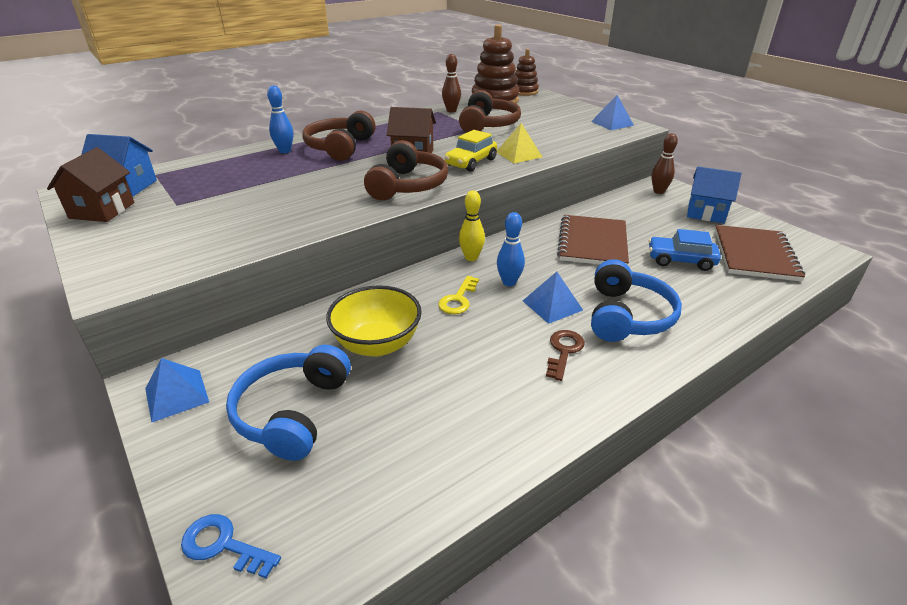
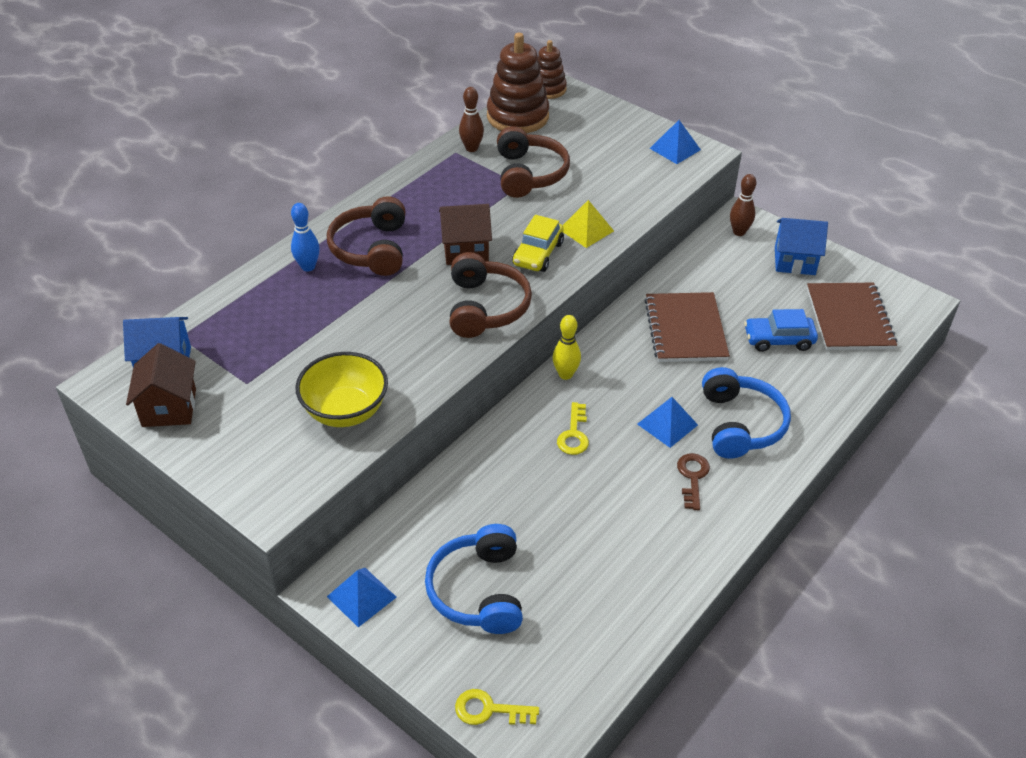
camera: 15 degrees left, 10 degrees up
blue key [181,514,281,578] -> yellow key [455,689,539,725]
yellow bowl [326,285,422,357] -> yellow bowl moved to [295,352,388,427]
blue bowling pin [497,212,525,286] -> none

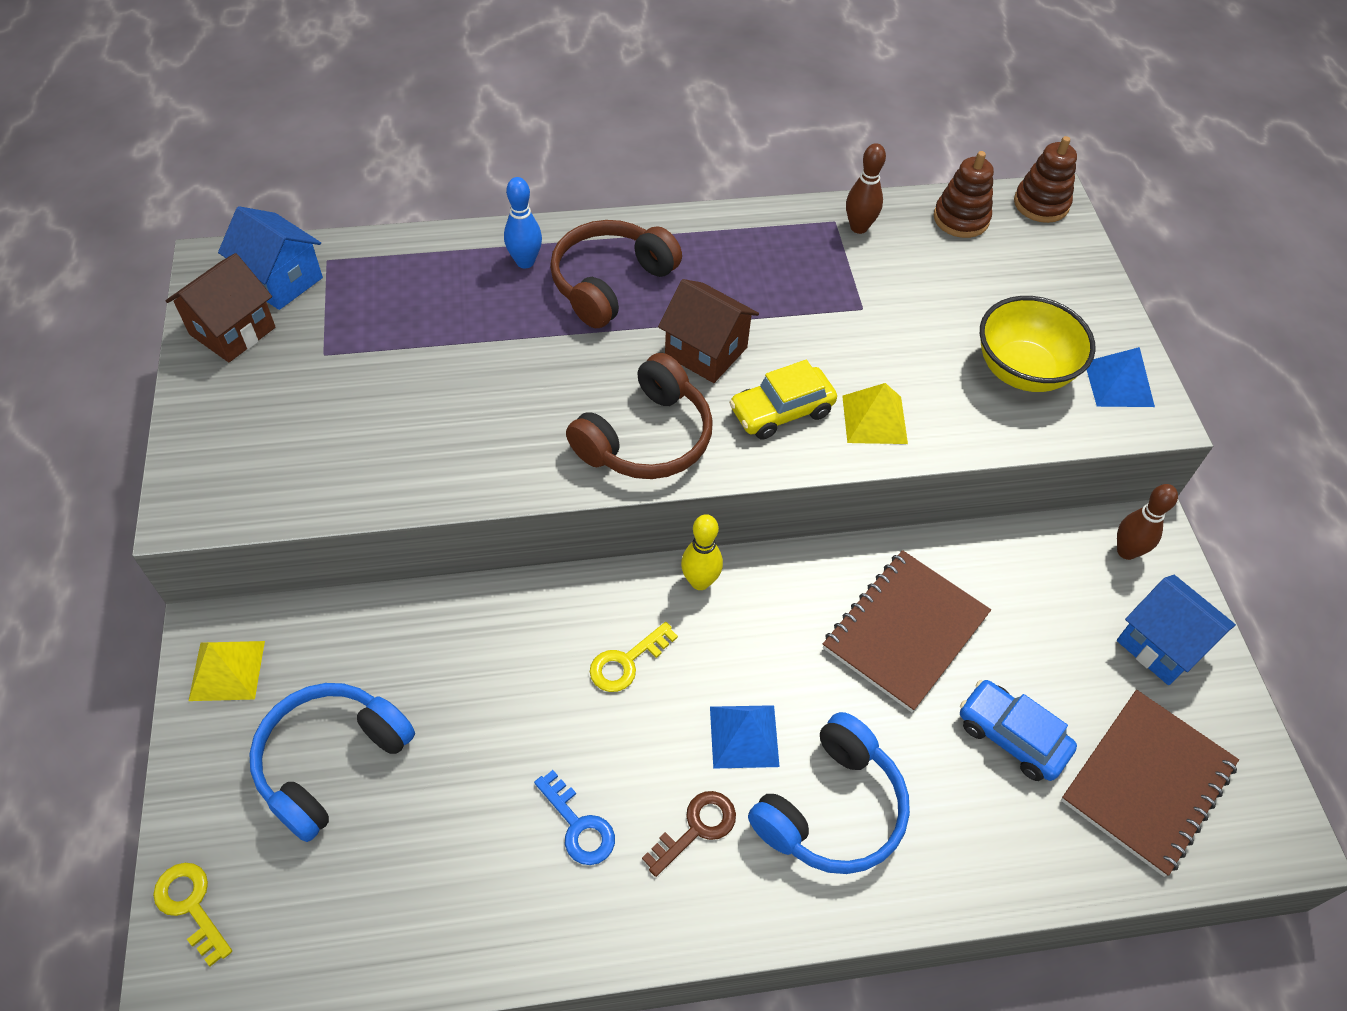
camera: 40 degrees right, 10 degrees up
yellow bowl [295,352,388,427] -> yellow bowl moved to [980,296,1096,392]
blue pyramid [327,568,397,627] -> yellow pyramid [189,641,265,701]
brown stacking toy [487,33,549,133] -> brown stacking toy [934,151,994,238], size x0.60
brown headphones [497,126,570,198] -> none
none -> blue key [534,770,615,865]

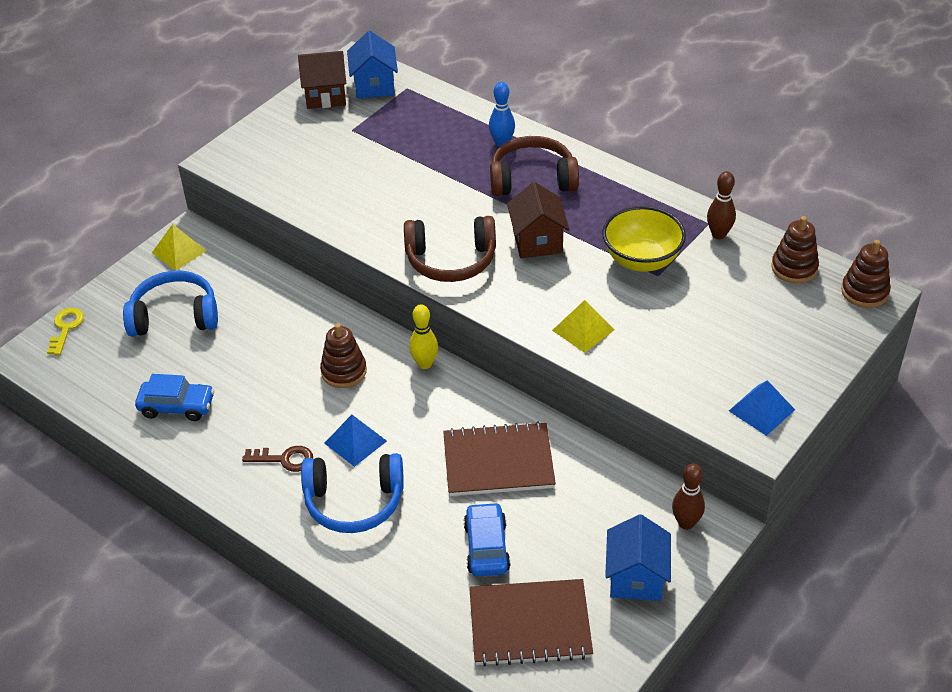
camera: 50 degrees right, 10 degrees down
blue key [534,770,615,865] -> none
yellow key [590,622,678,692] -> brown stacking toy [320,323,367,388]
yellow car [729,360,837,440] -> none
yellow bowl [980,296,1096,392] -> yellow bowl moved to [602,206,686,272]
none -> blue car [135,374,215,421]

